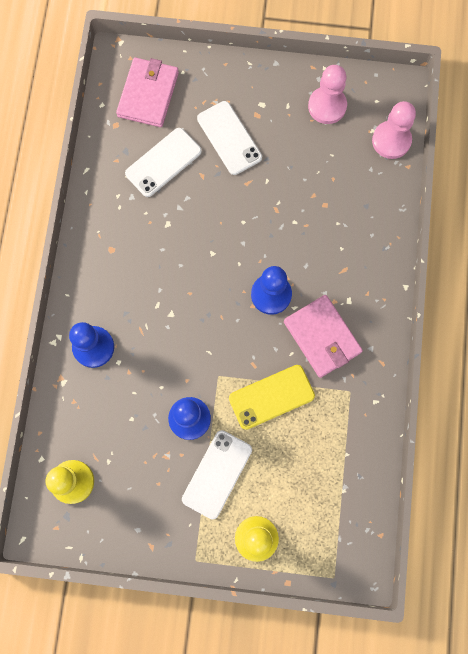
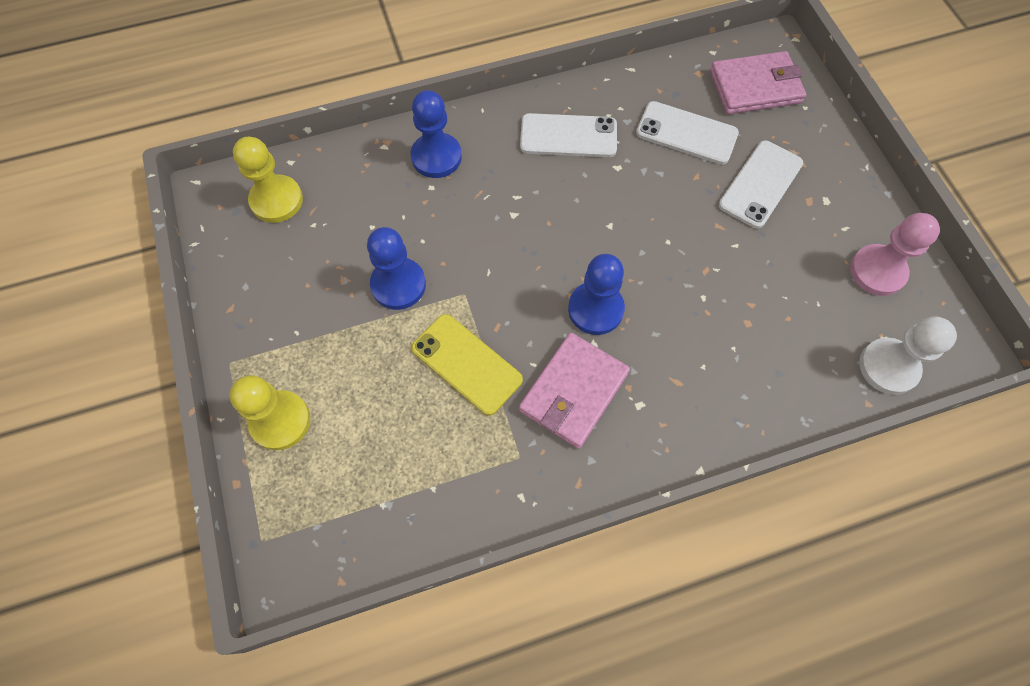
camera: 65 degrees right, 10 degrees down
white phone [182,430,252,519] -> white phone moved to [520,113,617,157]
pink pawn [372,101,416,159] -> white pawn [859,316,957,395]

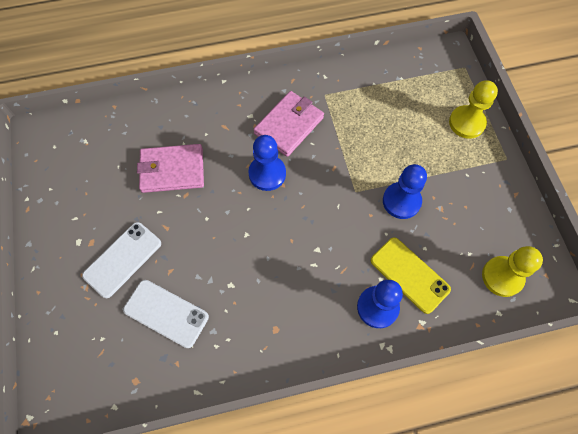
camera: 175 degrees left, 0 degrees up
yellow phone [411,314,523,416] -> yellow phone moved to [371,237,451,314]
white phone [520,113,617,157] -> none
pink wallet [710,51,806,114] -> pink wallet moved to [137,144,204,193]
pink pawn [850,213,940,296] -> none
white pawn [859,316,957,395] -> none

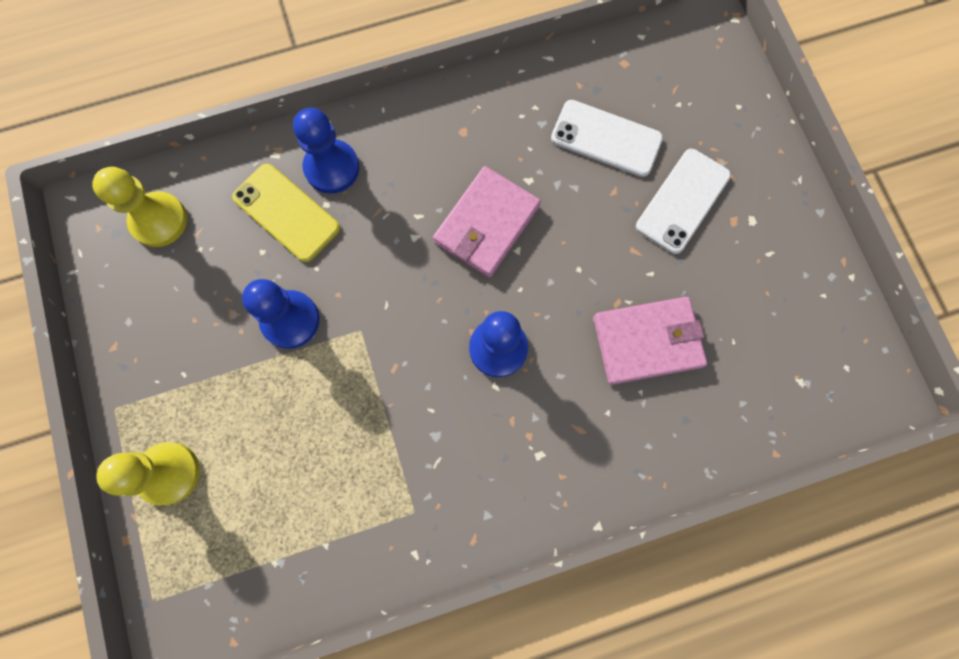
camera: 175 degrees right, 10 degrees up
pink wallet [253,91,324,157] -> pink wallet moved to [433,166,541,277]

